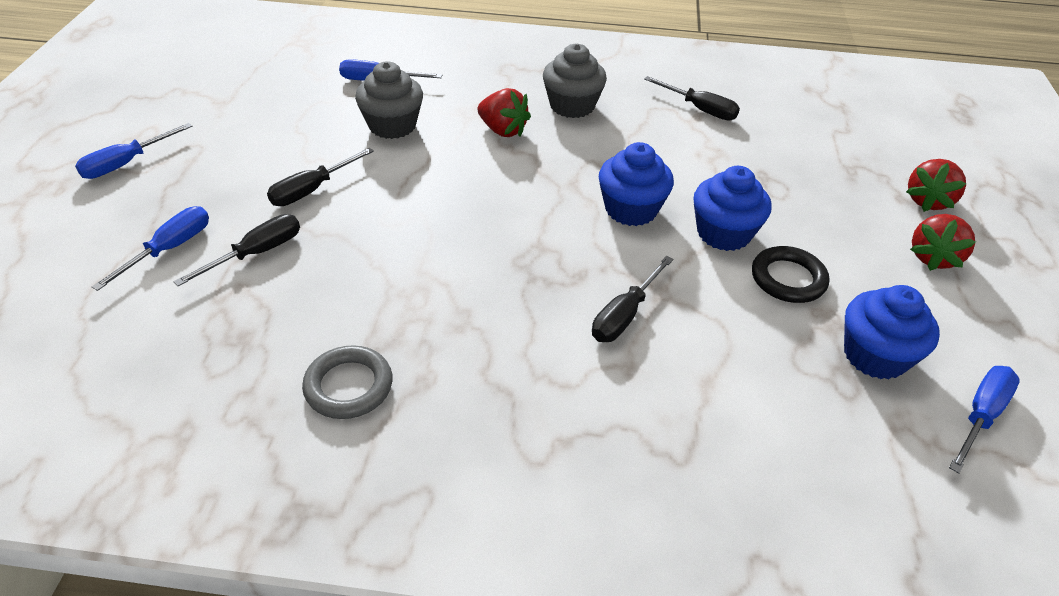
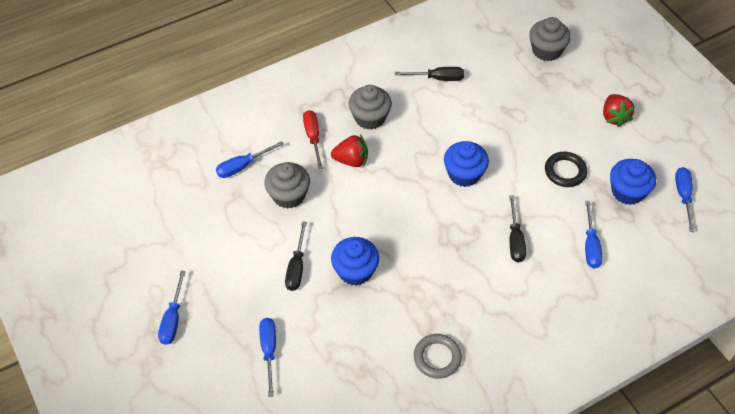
camera: 35 degrees left, 10 degrees up
black screwdriver [174,214,300,286] -> none
blue cupcake [693,166,772,251] -> blue cupcake moved to [331,237,379,286]
red strawberry [906,159,966,212] -> none
none -> red screwdriver [303,110,323,169]
none -> grey cupcake [529,17,571,61]
none -> blue screwdriver [585,201,602,268]

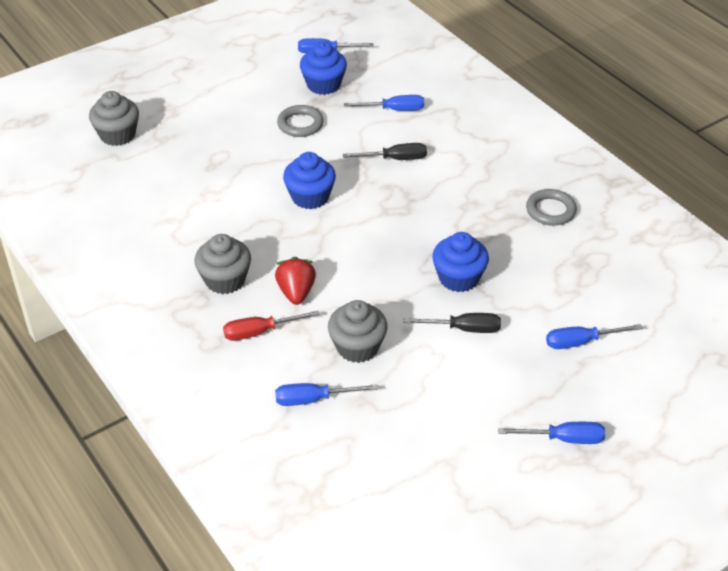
camera: 95 degrees left, 10 degrees down
blue screwdriver [216,141,284,178] -> blue screwdriver turned 120 degrees clockwise [275,383,378,406]
black screwdriver [395,67,464,81] -> none
black ring [545,152,587,187] -> grey ring [277,105,324,137]
red strawberry [603,94,635,127] -> none

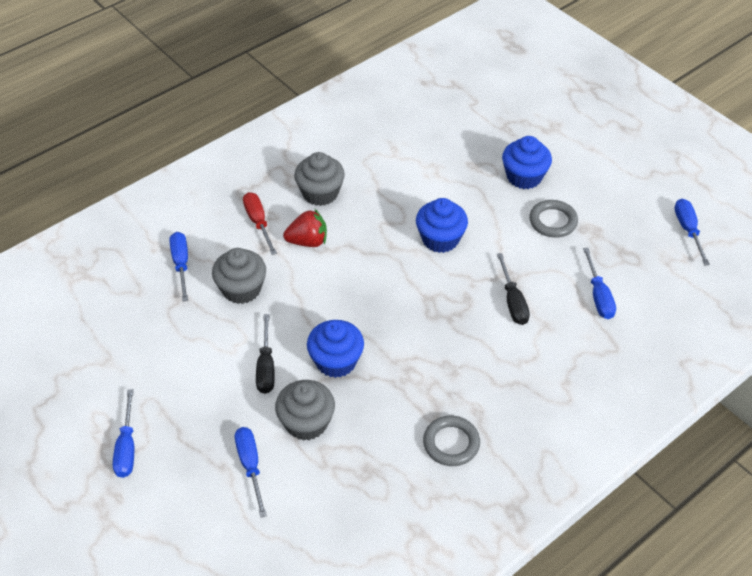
camera: 85 degrees right, 5 degrees up
grey cupcake [89,91,139,146] -> grey cupcake moved to [275,380,335,441]
blue cupcake [300,42,347,95] -> blue cupcake moved to [502,136,552,189]

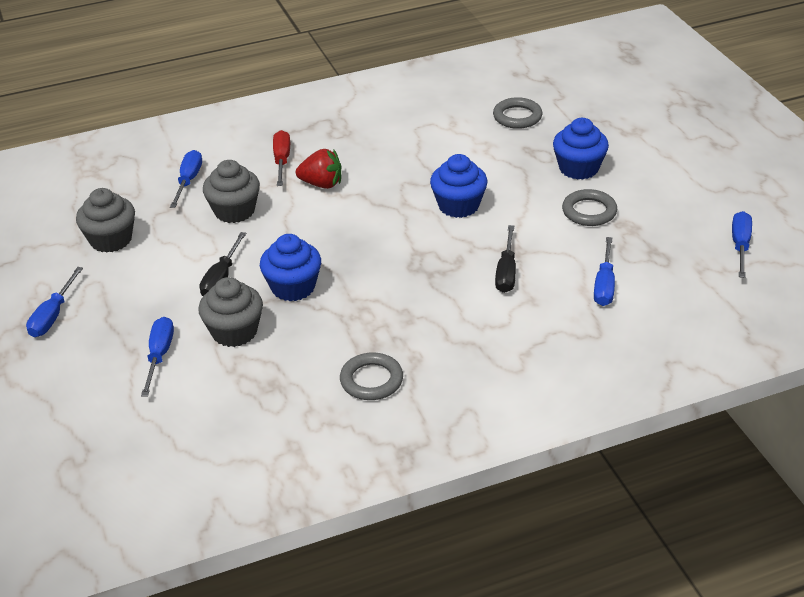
camera: 20 degrees right, 10 degrees down
grey cupcake [294,152,345,206] -> grey cupcake moved to [76,188,135,253]
none -> grey ring [493,97,542,129]

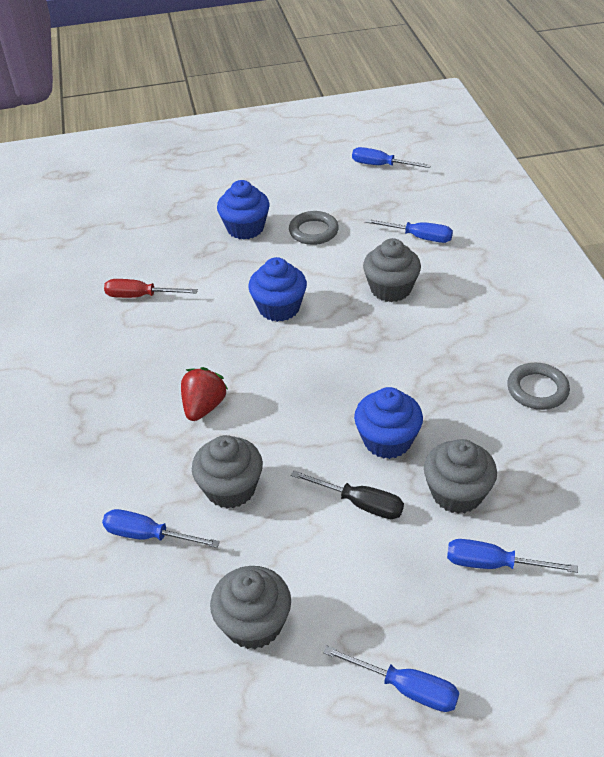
camera: 80 degrees left, 5 degrees up
red screwdriver [273,130,290,186] -> red screwdriver moved to [104,279,198,298]
grey ring [493,97,542,129] -> none
black screwdriver [495,225,516,293] -> grey cupcake [363,238,421,302]

